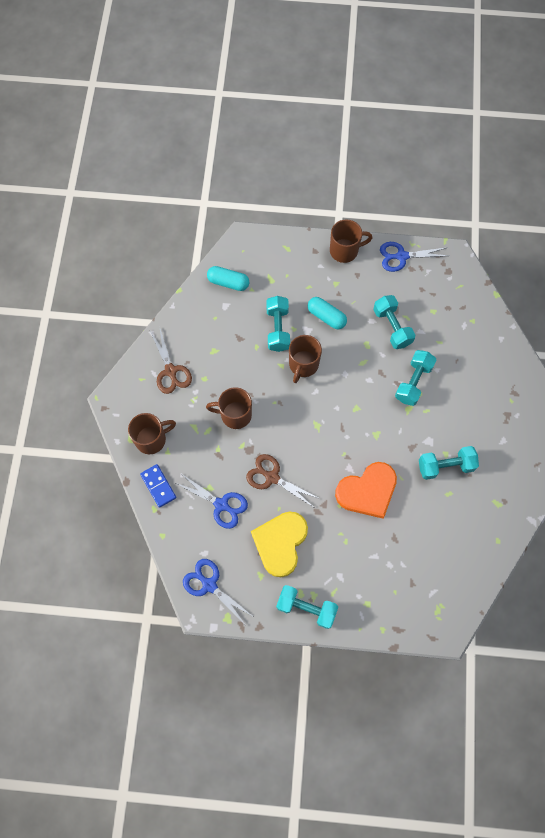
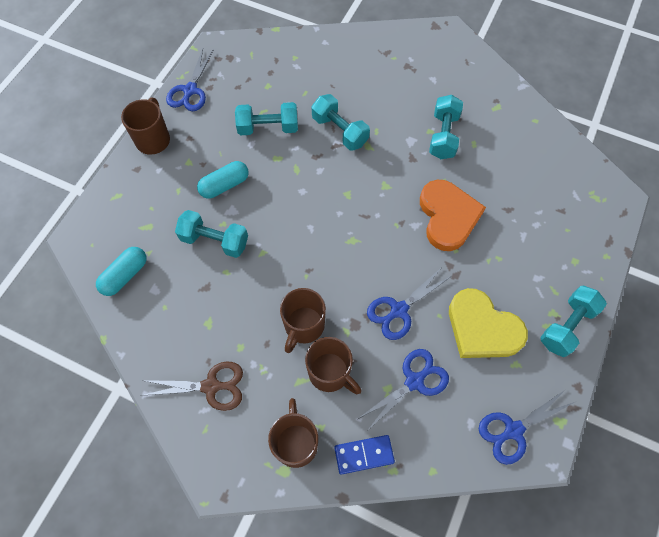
camera: 70 degrees left, 5 degrees down
brown scissors [246,454,320,507] -> blue scissors [367,267,450,340]
brown mug [289,335,322,383] -> brown mug moved to [305,337,361,394]

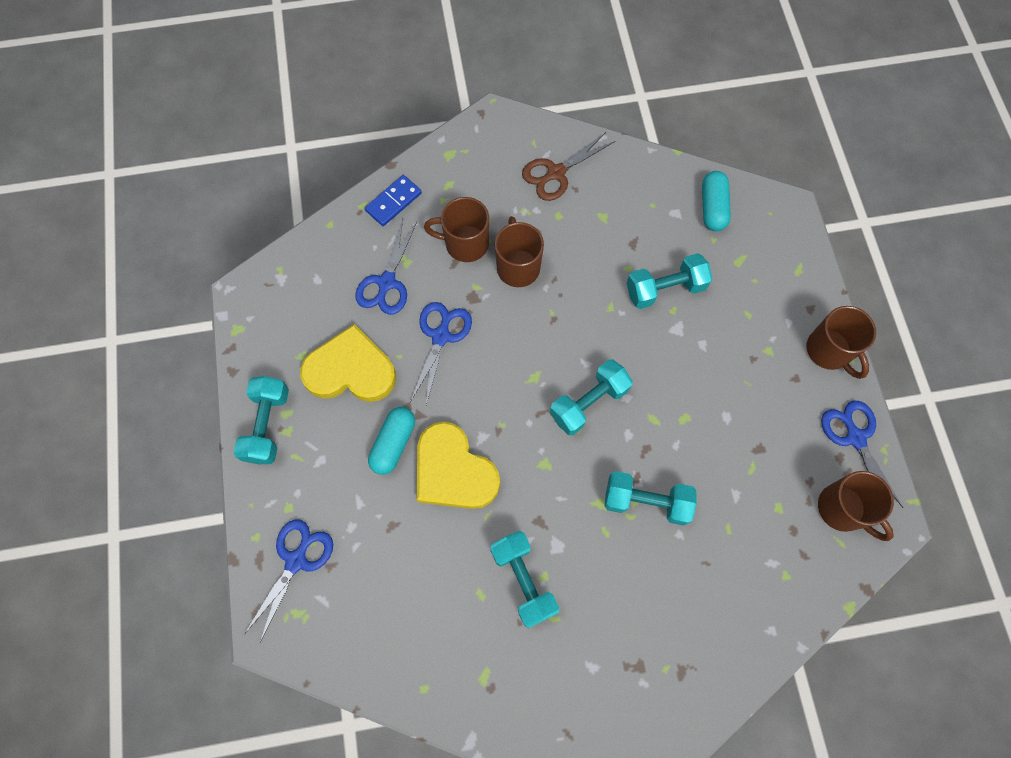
camera: 145 degrees right, 5 degrees up
turquoise capsule [197,161,249,199] -> turquoise capsule moved to [368,407,415,475]
turquoise dumbbell [235,102,298,135] -> turquoise dumbbell moved to [550,359,633,435]
brown mug [268,398,318,468] -> brown mug moved to [818,471,894,541]
orange heart [420,180,486,251] -> yellow heart [417,422,500,509]
blue scissors [478,389,577,465] -> blue scissors moved to [244,519,333,642]

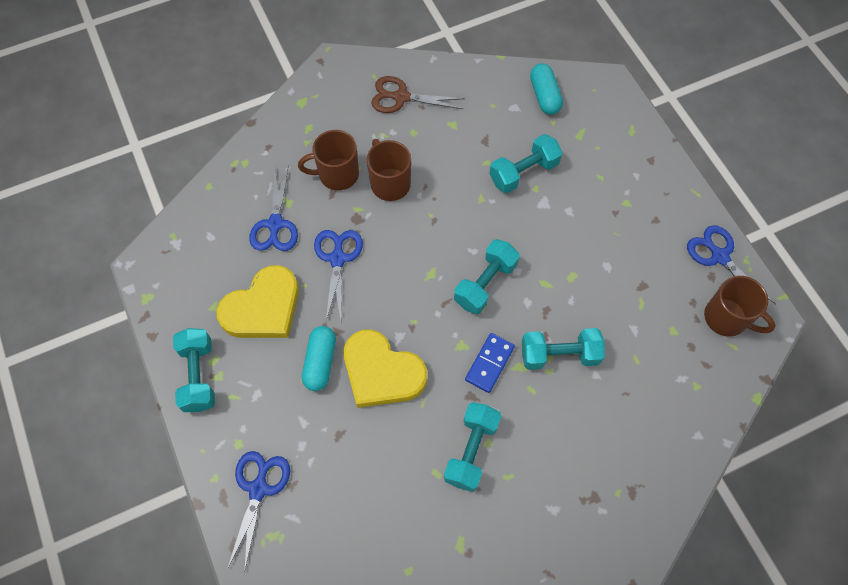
camera: 15 degrees left, 5 degrees down
yellow heart [300,324,396,402] -> yellow heart turned 150 degrees clockwise [217,265,299,338]
blue domino [365,175,422,226] -> blue domino moved to [465,333,515,393]
turquoise dumbbell [491,531,559,628] -> turquoise dumbbell turned 60 degrees clockwise [444,402,501,492]
brown scissors [522,132,615,201] -> brown scissors turned 60 degrees clockwise [371,76,465,113]
brown mug [807,306,876,379] -> none

